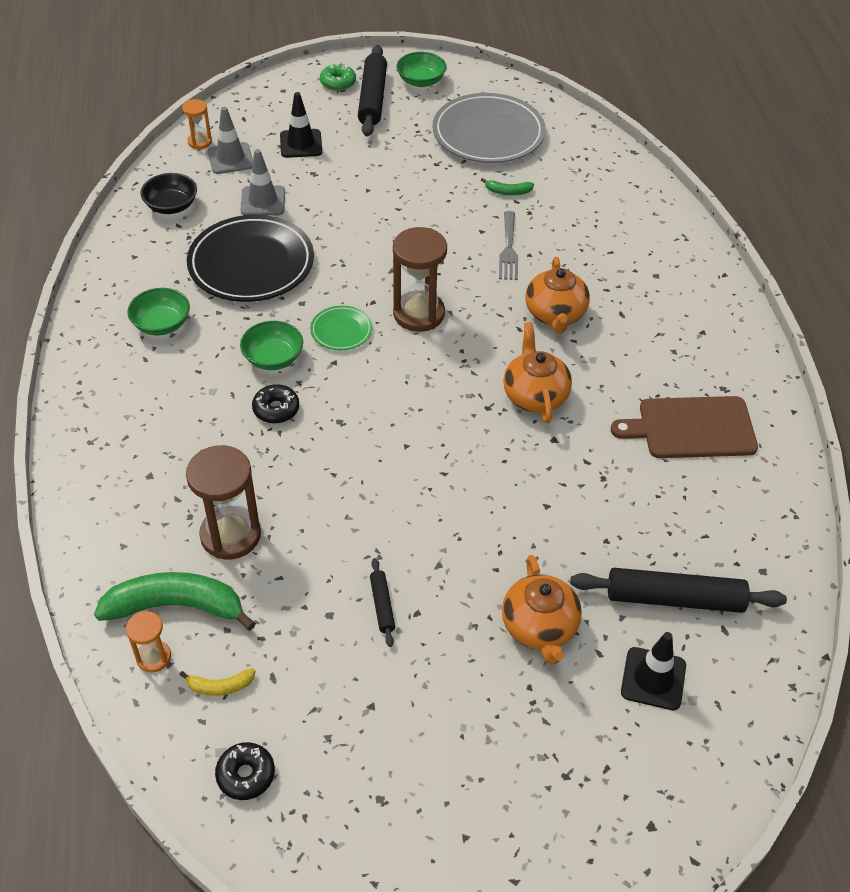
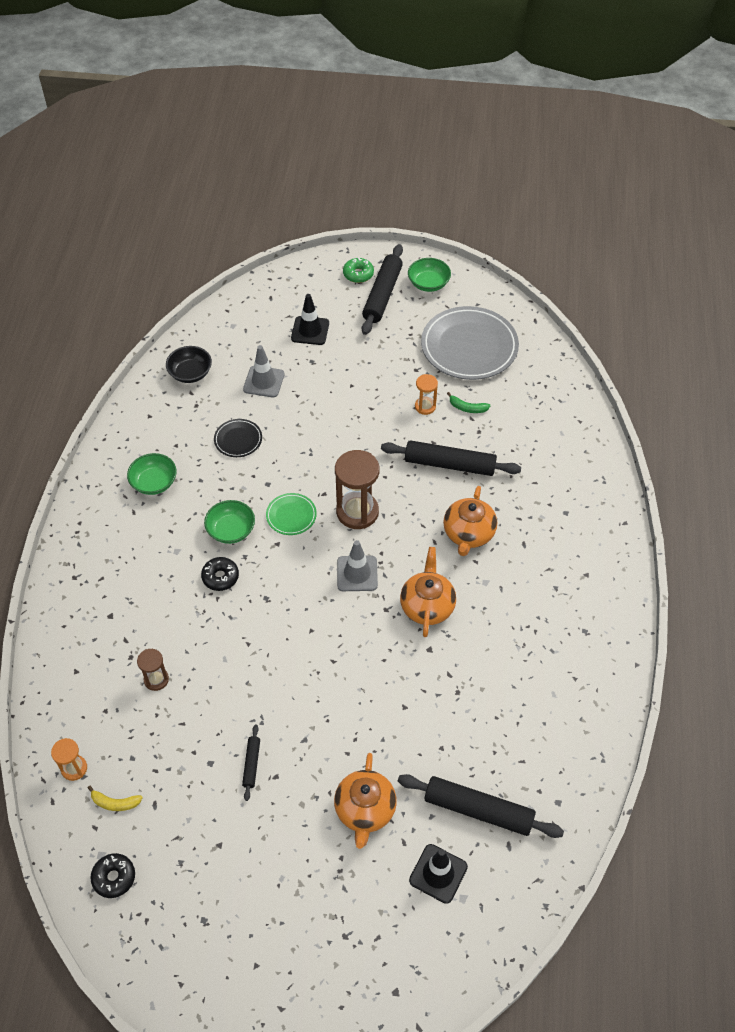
camera: 15 degrees right, 5 degrees up
green banana [94,572,256,631] -> none
orange hourglass [182,99,212,149] -> orange hourglass moved to [415,374,438,415]
brown hourglass [186,445,261,560] -> brown hourglass [137,649,169,691], size x0.53
black plate [187,215,314,302] -> black plate [214,419,262,457], size x0.47
grey traffic cone [208,107,253,174] -> grey traffic cone moved to [337,540,378,591]
grey fork [499,211,518,280] -> black rolling pin [381,440,521,476]
brown cutting board [611,396,758,458] -> none

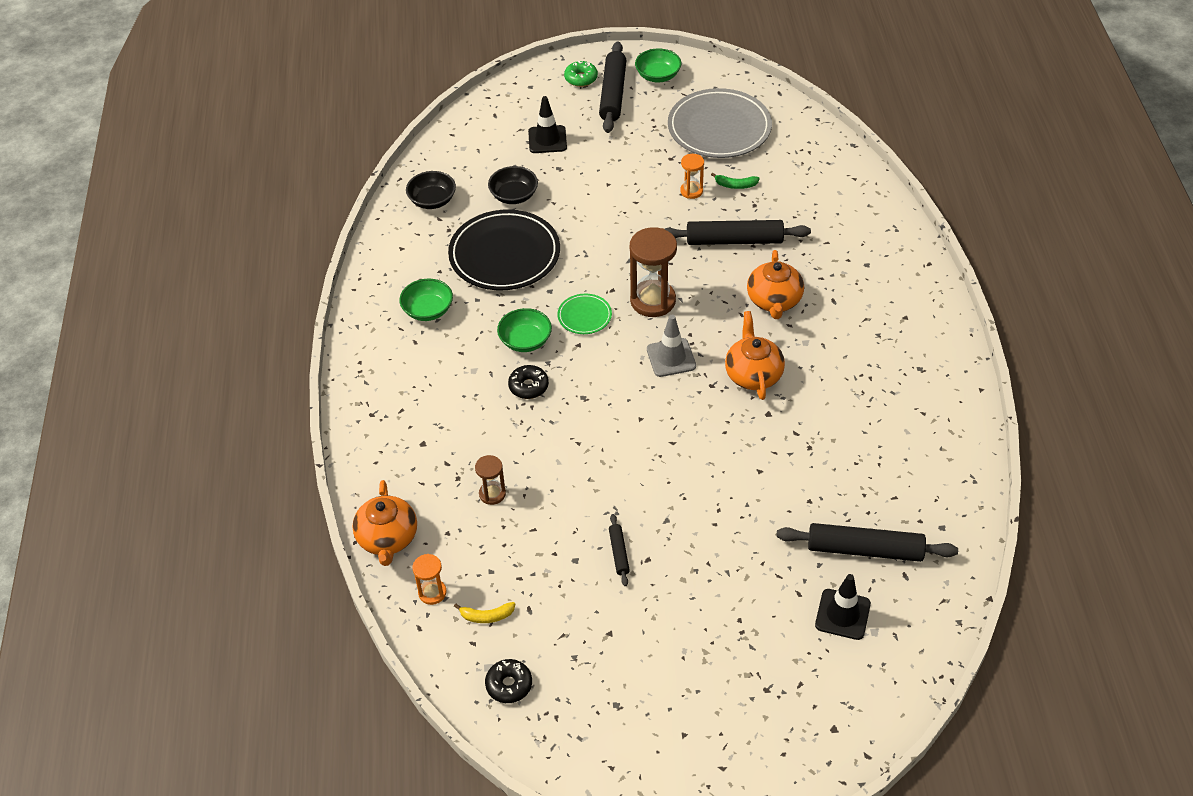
camera: 10 degrees left, 5 degrees down
black plate [214,419,262,457] -> black plate [448,210,560,290], size x2.13
grey traffic cone [243,345,284,397] -> black bowl [488,166,538,204]
orange teapot [334,753,397,849] -> orange teapot moved to [352,480,417,566]

